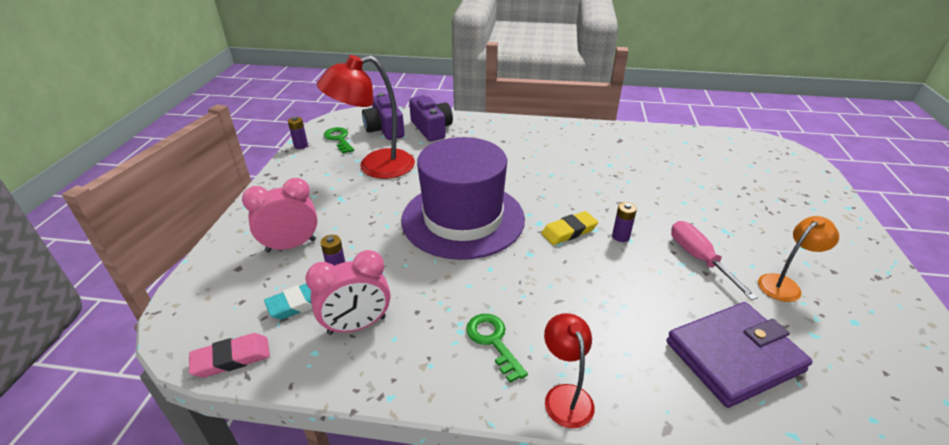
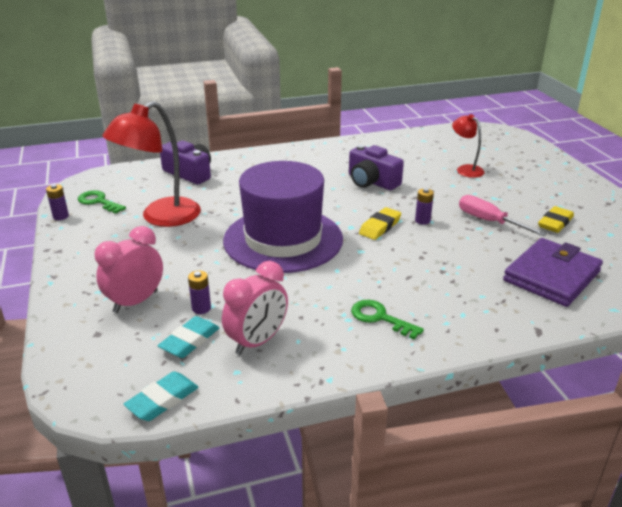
camera: 25 degrees left, 5 degrees down
pink eraser [189,333,270,378] -> turquoise eraser [123,371,199,421]
purple camera [362,93,405,140] -> purple camera moved to [349,145,404,190]
red lamp [544,313,595,428] -> red lamp moved to [452,114,485,178]
orange lamp [758,216,839,302] -> yellow eraser [538,206,574,233]

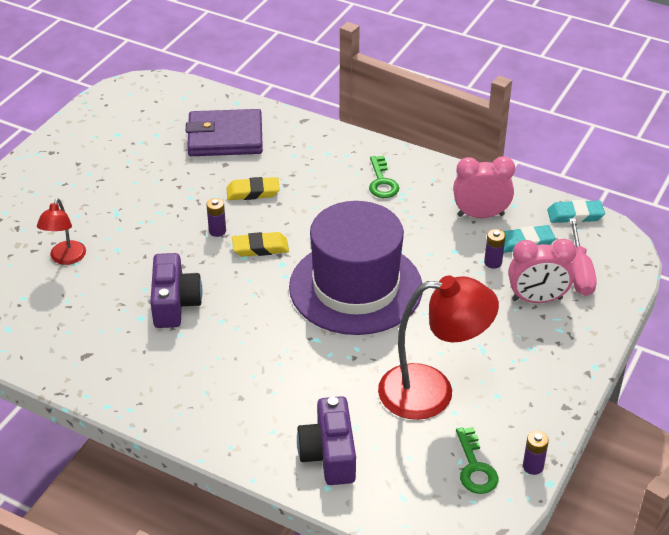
camera: 135 degrees left, 10 degrees up
pink screwdriver [459,195,547,236] -> pink screwdriver moved to [569,218,597,296]
yellow eraser [538,206,574,233] -> yellow eraser moved to [226,177,280,200]

